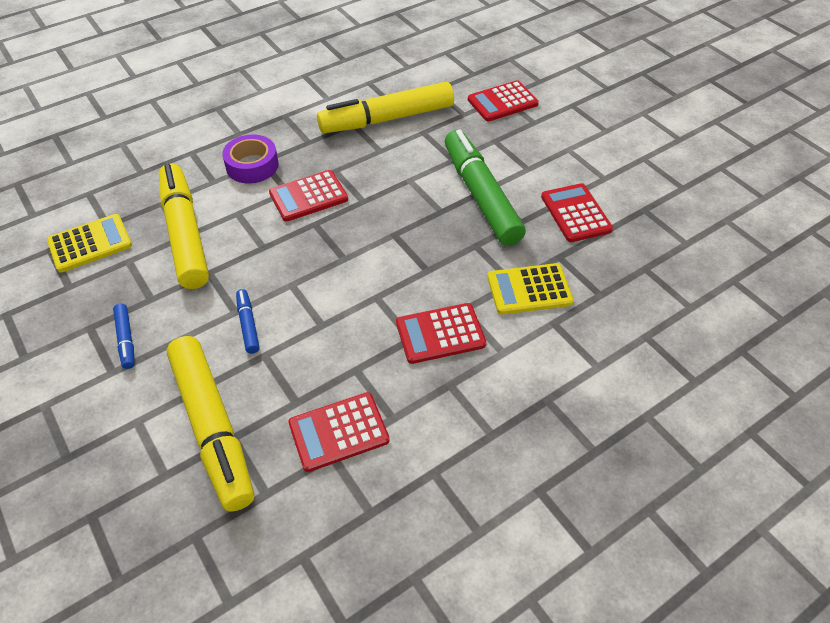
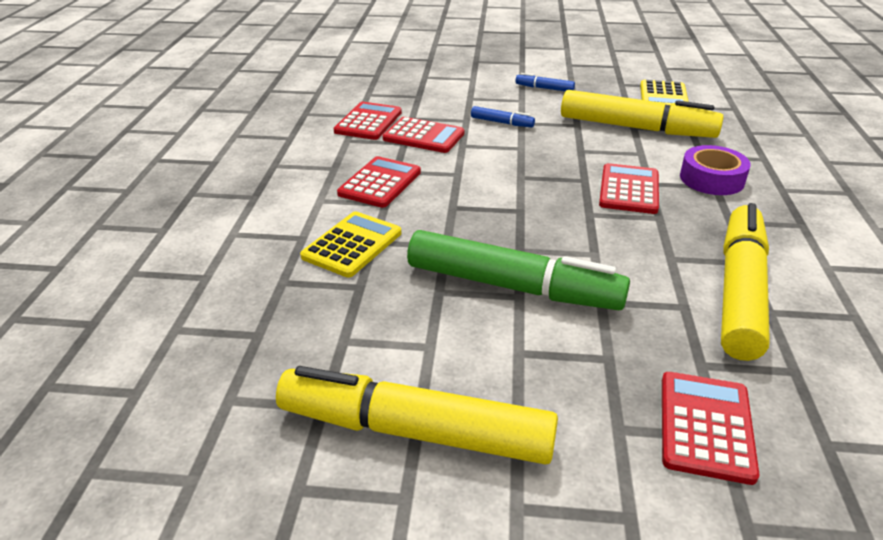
camera: 130 degrees right, 15 degrees down
yellow marker [167,336,254,512] -> yellow marker moved to [276,366,558,465]
red calculator [541,183,613,242] -> red calculator moved to [382,117,465,153]

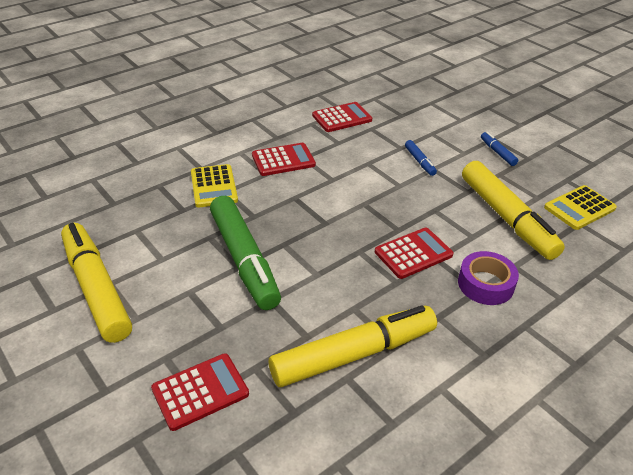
camera: 45 degrees right, 5 degrees up
yellow calculator [300,211,401,278] -> yellow calculator turned 90 degrees clockwise [191,164,238,208]
red calculator [382,117,465,153] -> none

